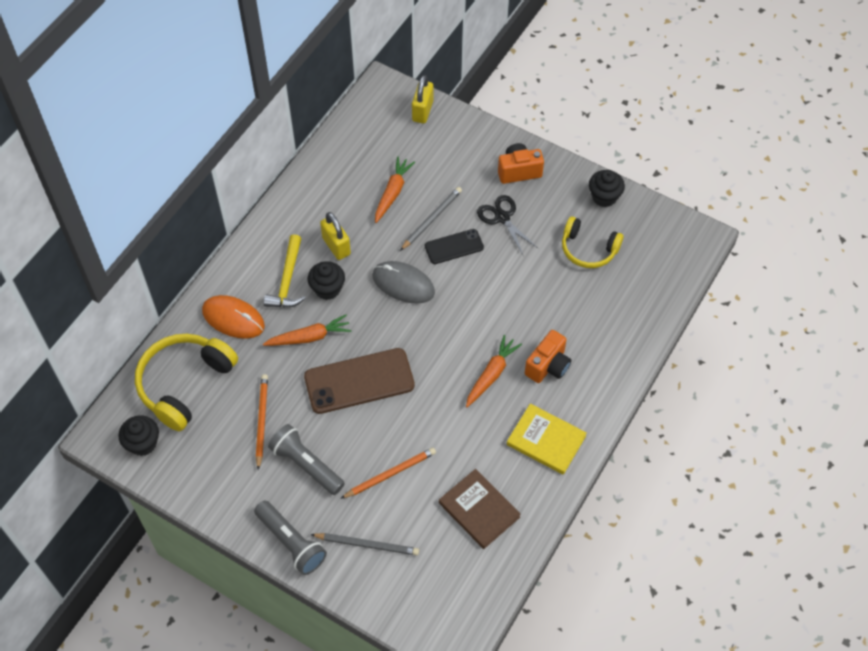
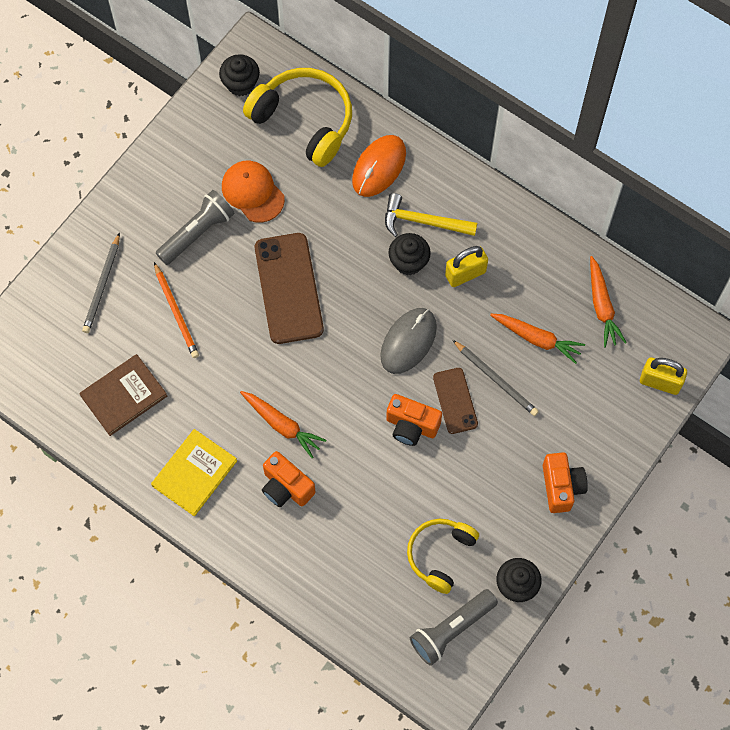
camera: 95 degrees right, 10 degrees up
grey flashlight [254,501,327,575] -> grey flashlight moved to [410,589,498,666]
orange pencil [256,374,268,470] -> orange cap [222,161,285,223]
orange carrot [263,315,352,346] -> orange carrot moved to [590,256,627,348]
black phone [425,229,484,264] -> brown phone [433,368,478,434]
black scissors [477,195,539,255] -> none
none -> orange camera [386,394,442,446]

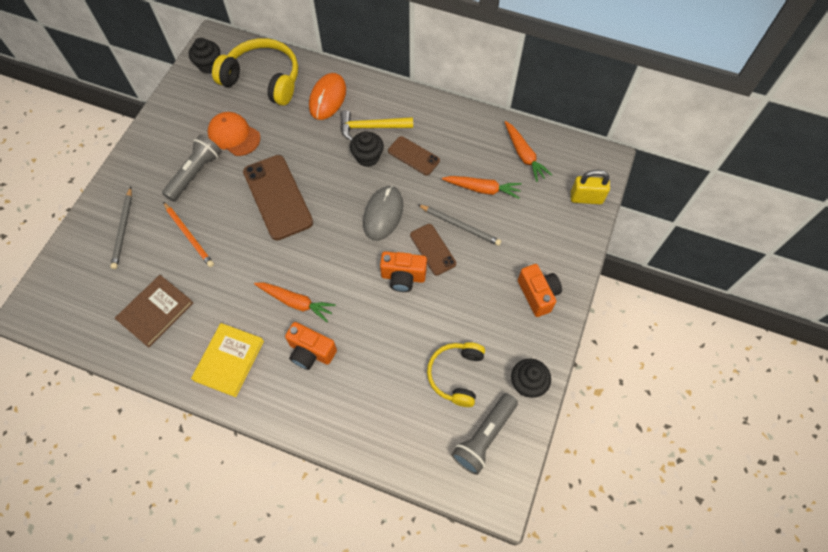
camera: 15 degrees left, 5 degrees down
yellow padlock [445,246,488,287] -> brown phone [388,136,440,175]

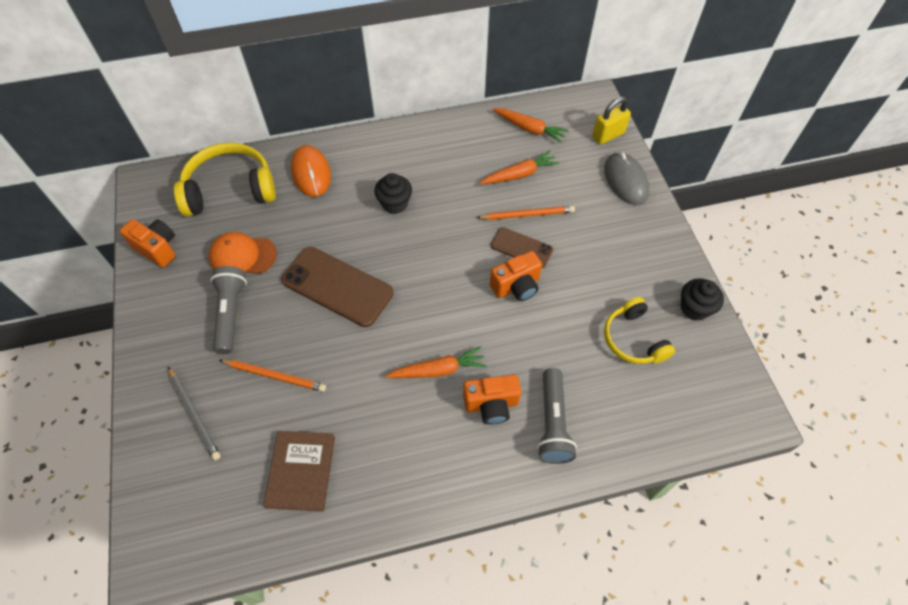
camera: 35 degrees left, 5 degrees down
black cupcake [189,38,220,74] -> none
yellow book [191,323,264,397] -> none
yellow hammer [340,110,413,140] -> none
grey mouse [363,186,403,241] -> grey mouse moved to [604,152,649,205]
brown phone [388,136,440,175] -> none
grey pencil [417,204,501,246] -> orange pencil [476,206,575,220]
grey flashlight [452,393,518,475] -> grey flashlight moved to [537,368,577,464]
orange camera [518,264,562,317] -> orange camera moved to [120,219,176,268]

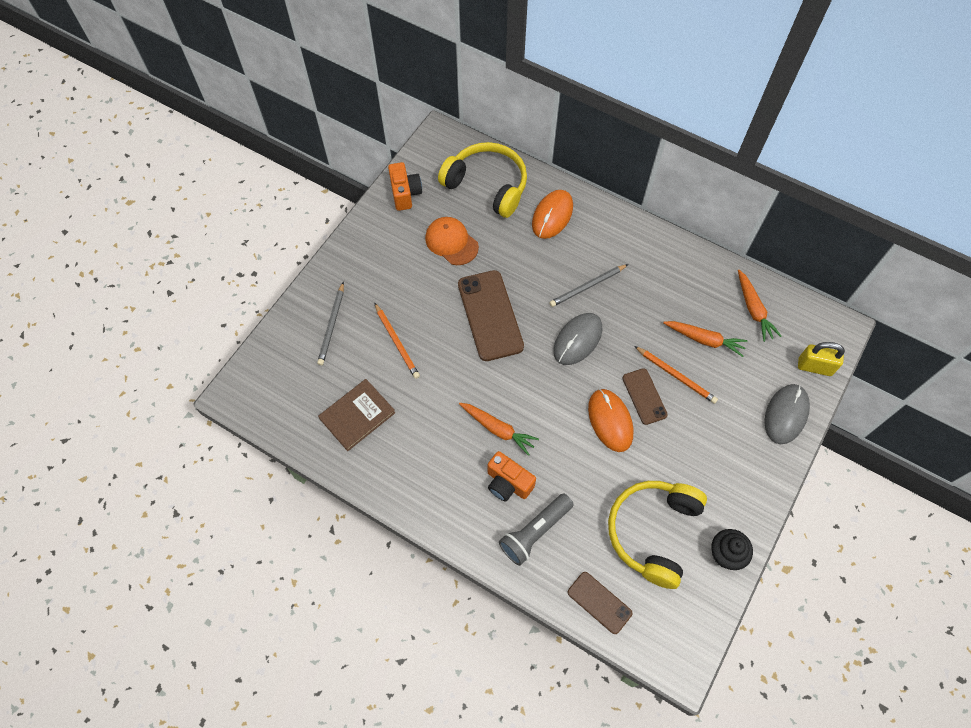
camera: 45 degrees right, 5 degrees up
grey flashlight [210,266,247,354] -> none
black cupcake [374,173,412,214] -> grey pencil [549,264,628,307]
orange camera [490,251,542,301] -> orange mouse [588,389,633,452]
yellow headphones [604,297,675,364] -> yellow headphones [608,481,707,589], size x1.57
none -> grey mouse [553,313,602,365]
none -> brown phone [568,572,632,634]

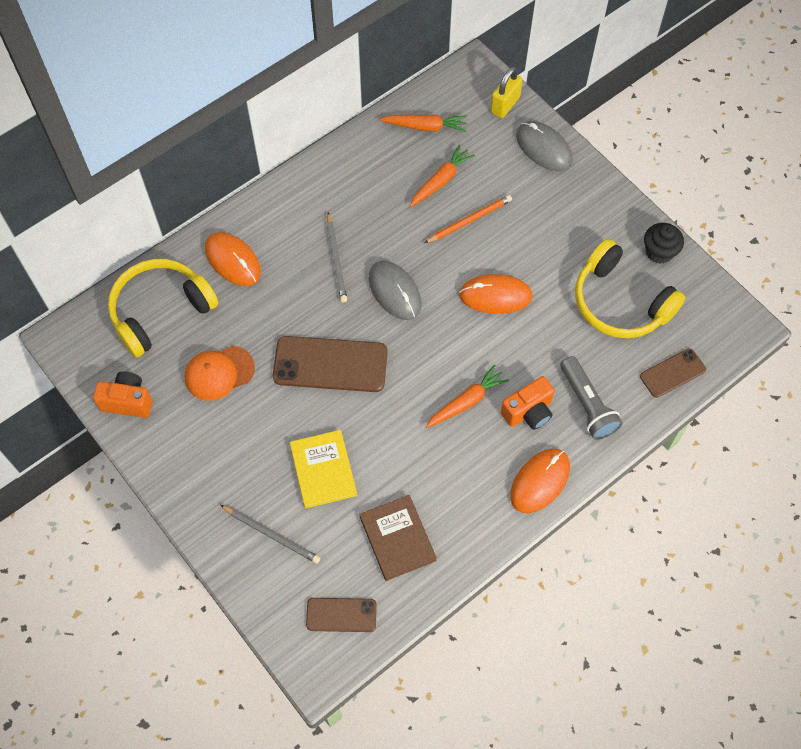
camera: 70 degrees left, 0 degrees up
orange pencil [375,303,420,379] -> yellow book [290,430,357,508]
brown phone [622,368,668,425] -> brown phone moved to [306,598,377,632]
none -> orange mouse [510,449,570,513]

